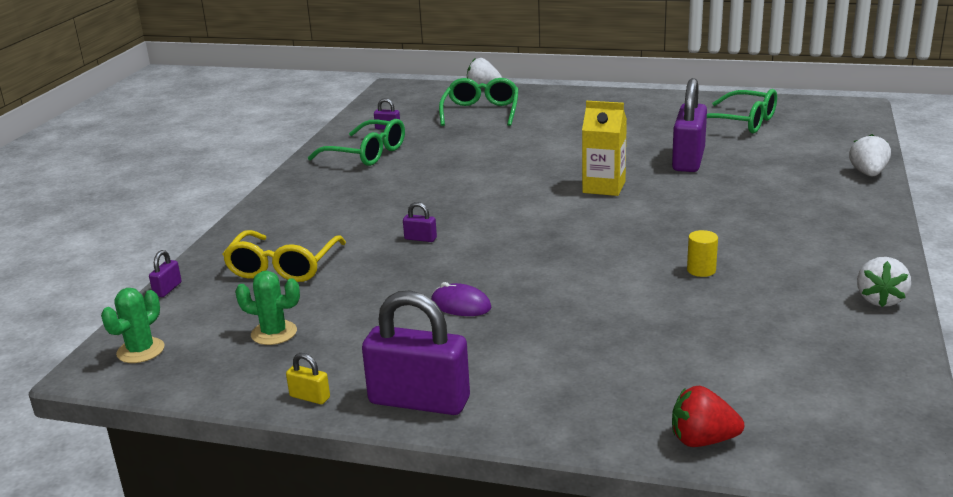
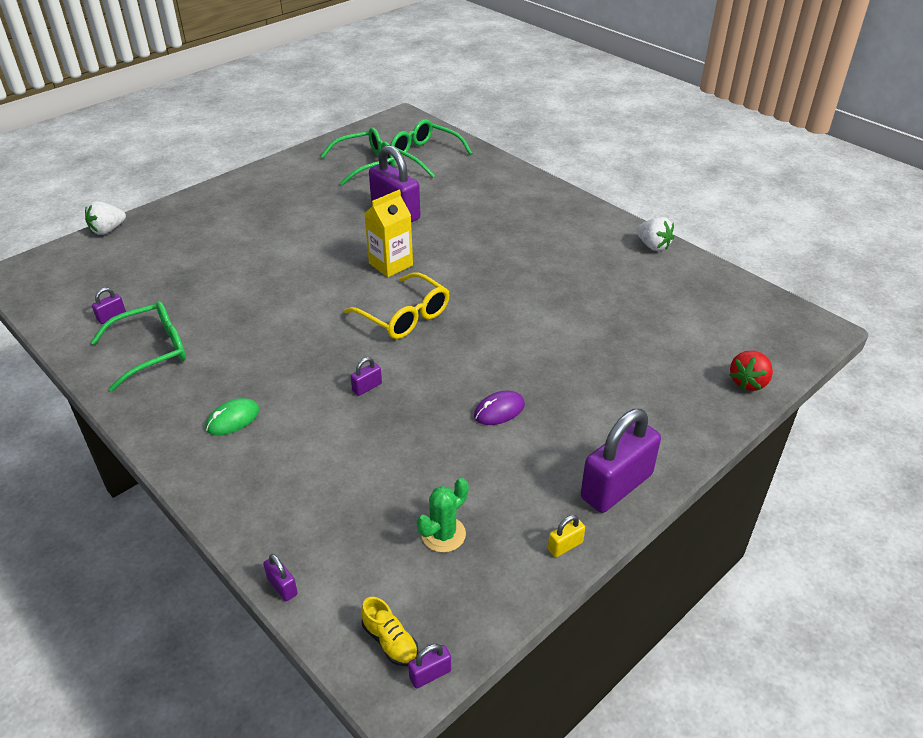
camera: 60 degrees left, 15 degrees up
green cactus [101,288,165,363] -> yellow shoe [361,597,418,666]
yellow glasses [222,230,346,282] -> yellow glasses moved to [344,272,449,339]
green glasses [439,78,519,126] -> green glasses moved to [390,119,472,178]
yellow cylinder [687,230,718,277] -> none
white strawberry [849,134,891,176] -> none
none -> green mouse [206,398,259,435]
none -> purple padlock [408,644,451,688]

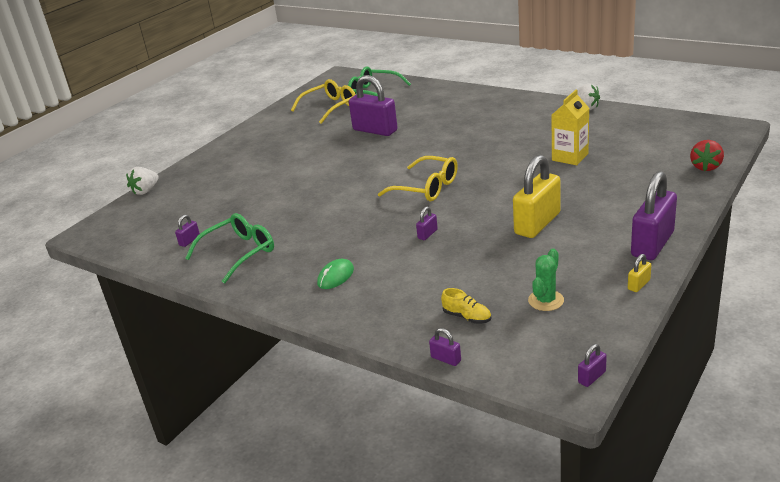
camera: 10 degrees left, 10 degrees down
green glasses [320,128,395,185] -> yellow glasses [291,79,356,124]
yellow shoe [361,597,418,666] -> yellow shoe moved to [441,288,491,324]
yellow carton [364,190,413,277] -> yellow carton moved to [552,90,589,165]
purple mouse [474,391,525,425] -> yellow padlock [513,155,561,238]

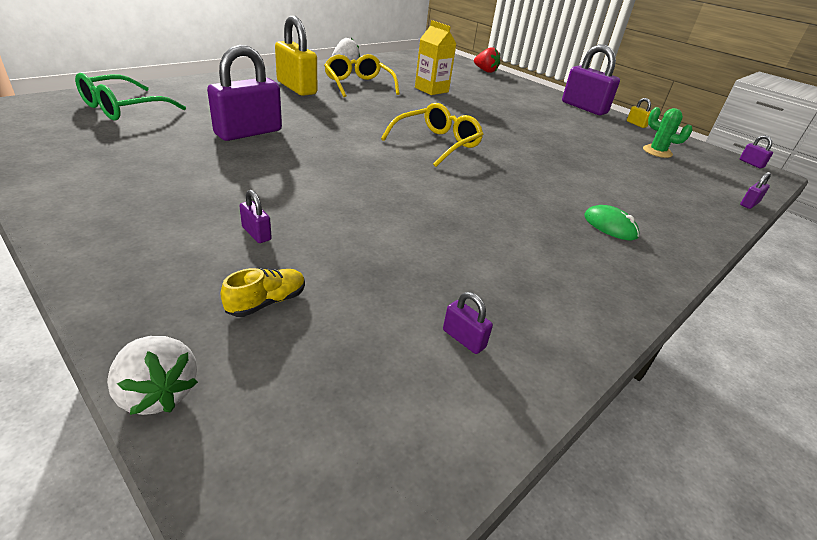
camera: 85 degrees left, 5 degrees up
green glasses [185,213,274,283] -> none
yellow glasses [291,79,356,124] -> yellow glasses moved to [324,54,400,97]
purple padlock [416,206,438,240] -> purple padlock moved to [240,190,272,243]
yellow shoe [441,288,491,324] -> yellow shoe moved to [221,268,305,317]
yellow padlock [513,155,561,238] -> yellow padlock moved to [275,16,317,96]

